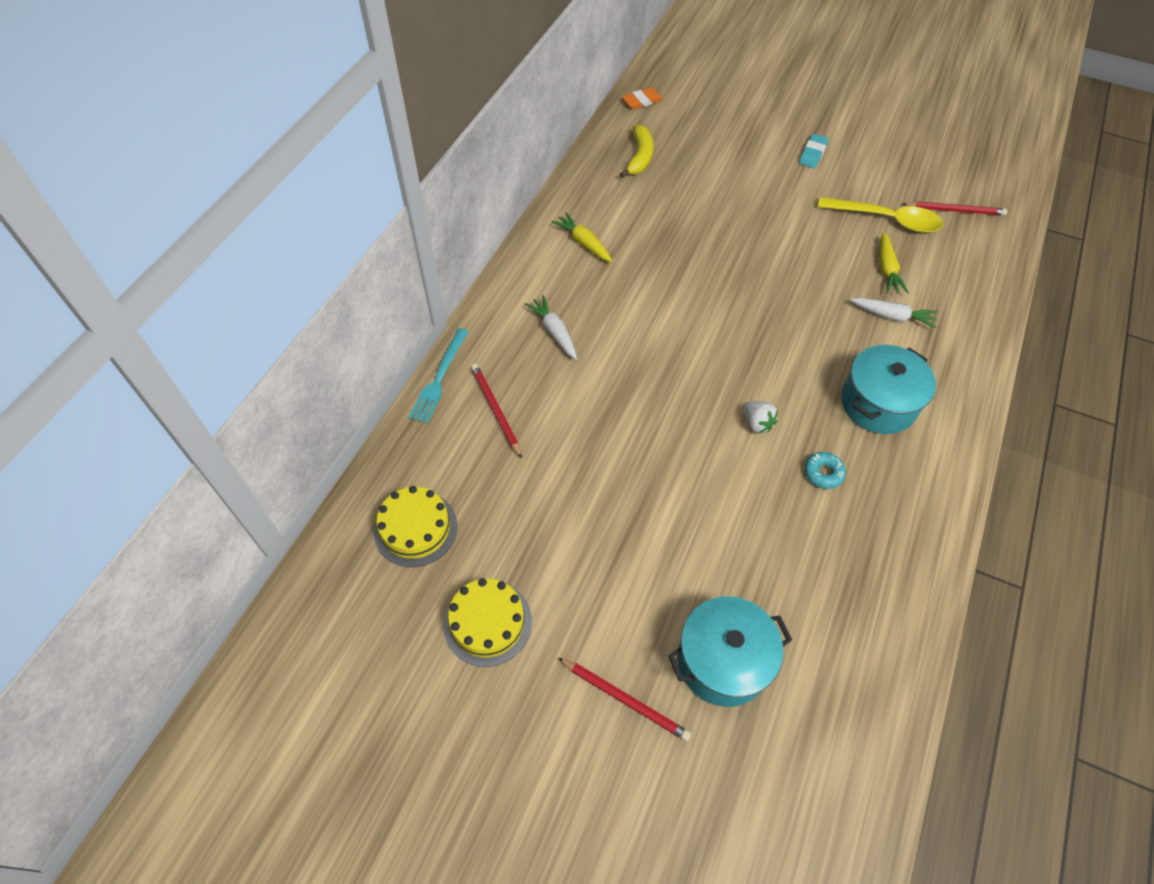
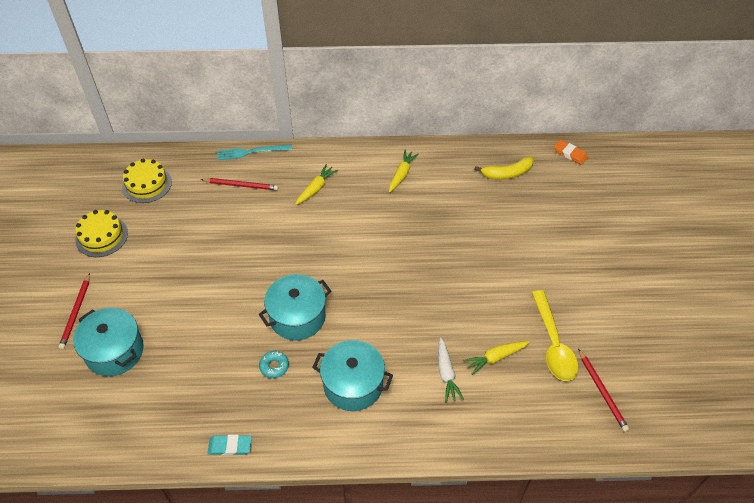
camera: 65 degrees right, 5 degrees down
red pencil [471,364,522,459] -> red pencil turned 60 degrees clockwise [201,178,279,190]
white carrot [525,295,577,360] -> yellow carrot [295,164,338,205]
white strawberry [743,401,778,433] -> turquoise pot [258,274,331,340]
turquoise eraser [799,134,829,168] -> turquoise eraser moved to [208,435,252,456]

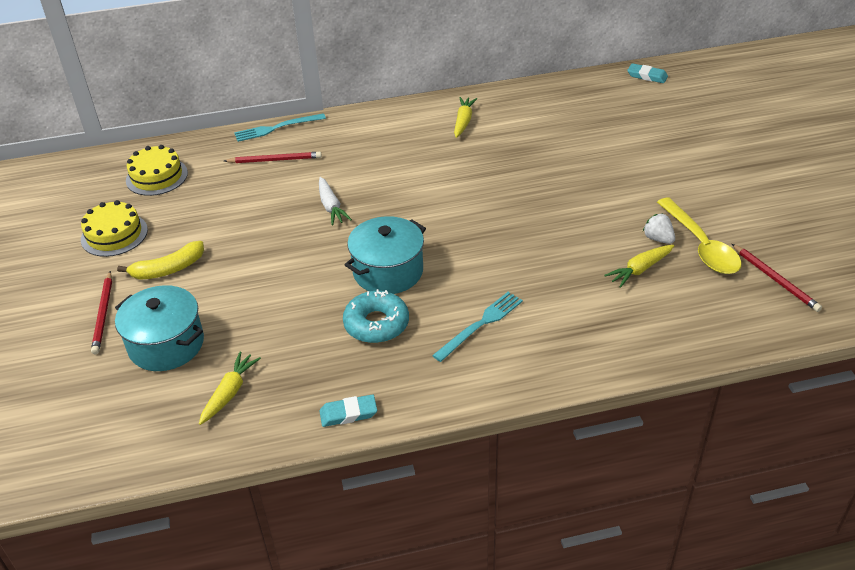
camera: 10 degrees left, 10 degrees down
turquoise donut [259,351,289,378] -> turquoise donut [343,289,409,343], size x1.75
yellow carrot [295,164,338,205] -> yellow carrot moved to [199,351,261,425]
turquoise pot [312,340,393,411] -> turquoise fork [432,292,523,362]
white carrot [438,337,464,403] -> white carrot moved to [319,177,352,225]
yellow banana [474,156,534,179] -> yellow banana moved to [117,241,204,280]
orange eraser [554,140,588,165] -> turquoise eraser [627,63,668,83]
none -> white strawberry [643,213,675,244]

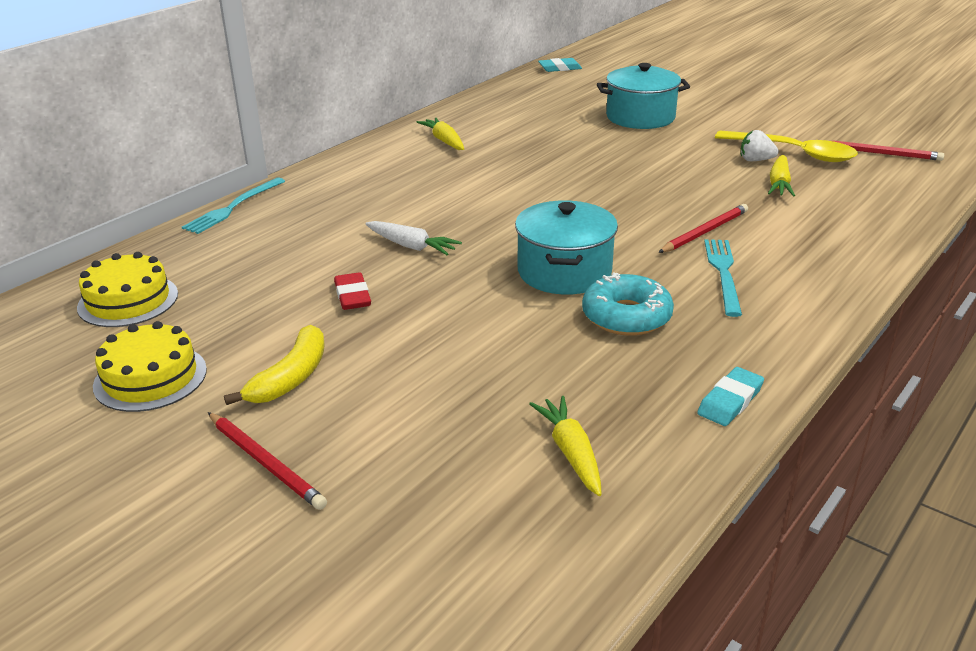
camera: 40 degrees left, 10 degrees down
turquoise pot [115,285,204,371] -> turquoise pot moved to [597,63,690,129]
red pencil [224,152,322,163] -> red pencil moved to [658,204,748,253]
none -> red eraser [334,272,371,310]

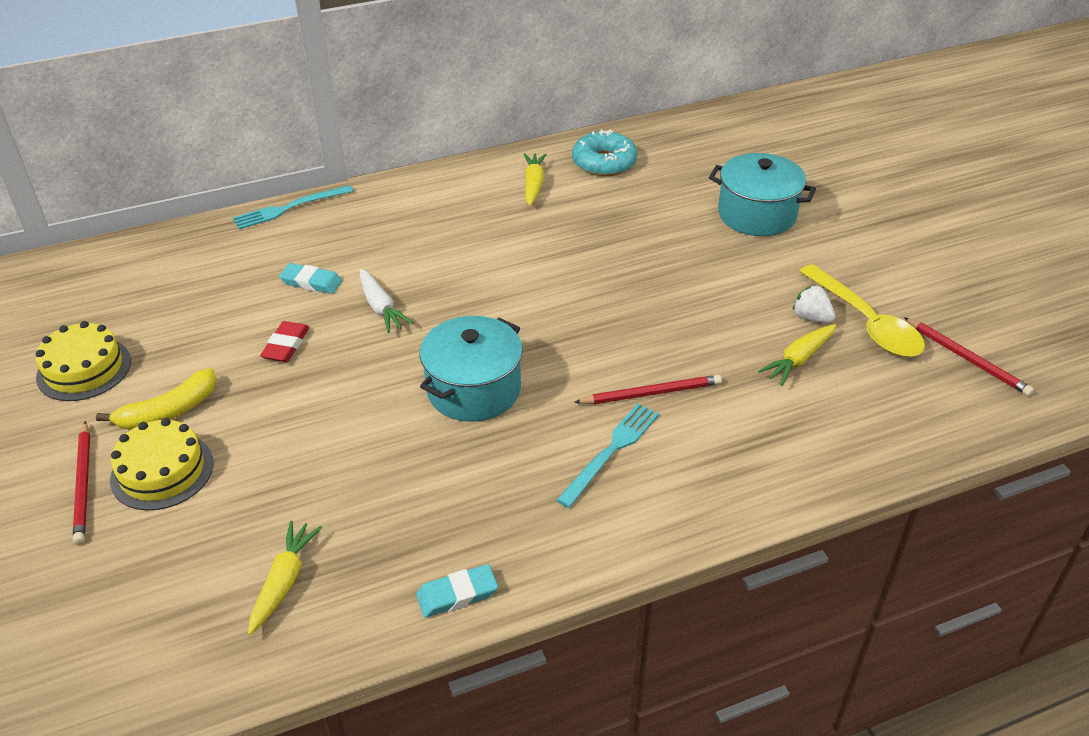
camera: 30 degrees right, 10 degrees up
yellow cake [77,252,178,327] -> yellow cake moved to [110,418,214,511]
turquoise eraser [538,58,582,72] -> turquoise eraser moved to [279,263,342,294]
turquoise donut [582,272,674,336] -> turquoise donut moved to [572,129,637,176]

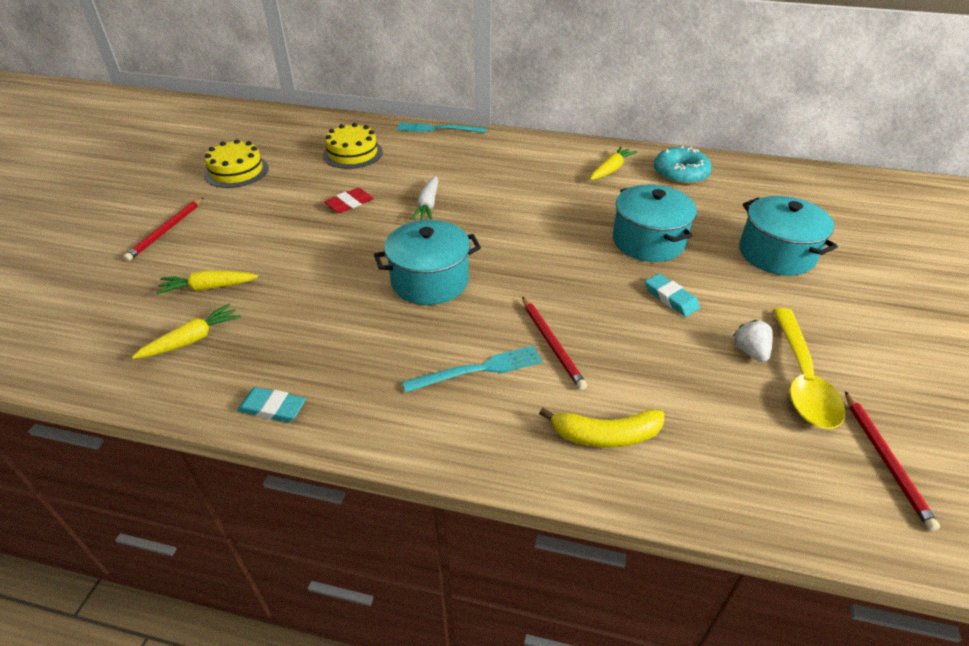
camera: 35 degrees right, 0 degrees up
yellow banana [96,368,217,430] -> yellow banana moved to [539,408,664,448]
yellow cake [110,418,214,511] -> yellow cake moved to [323,123,383,169]
turquoise eraser [279,263,342,294] -> turquoise eraser moved to [645,274,700,317]
red pencil [574,375,722,404] -> red pencil turned 45 degrees clockwise [522,296,587,390]
yellow carrot [758,324,836,386] -> yellow carrot moved to [156,270,258,294]
none -> turquoise pot [613,184,697,262]

